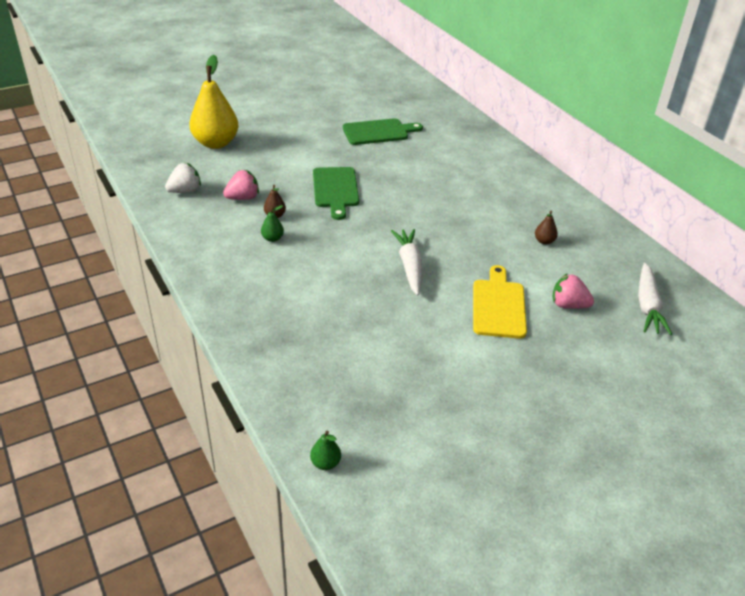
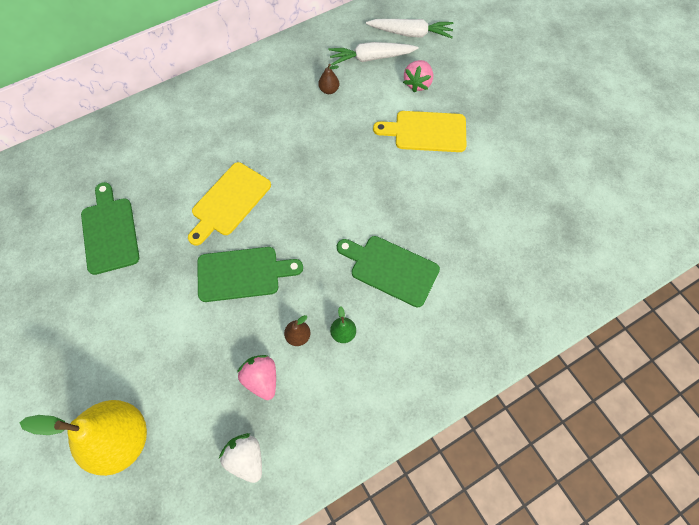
camera: 90 degrees left, 25 degrees up
green pear [310,430,341,470] -> none
white carrot [391,229,422,296] -> white carrot moved to [328,42,419,65]
none -> yellow cutting board [188,162,271,246]
none -> green cutting board [337,236,440,307]

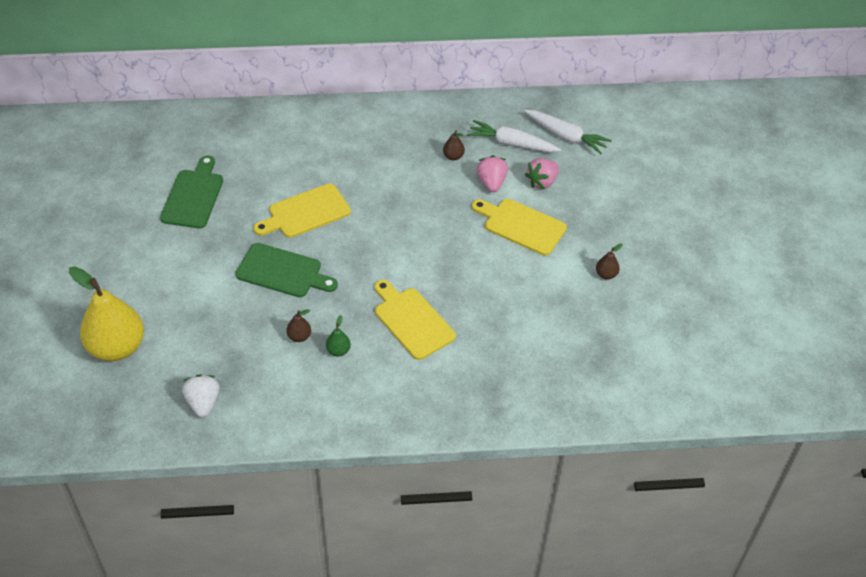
camera: 25 degrees right, 15 degrees down
pink strawberry [237,355,276,400] -> pink strawberry moved to [476,155,508,192]
green cutting board [337,236,440,307] -> yellow cutting board [375,280,456,360]
none -> brown pear [596,244,623,279]

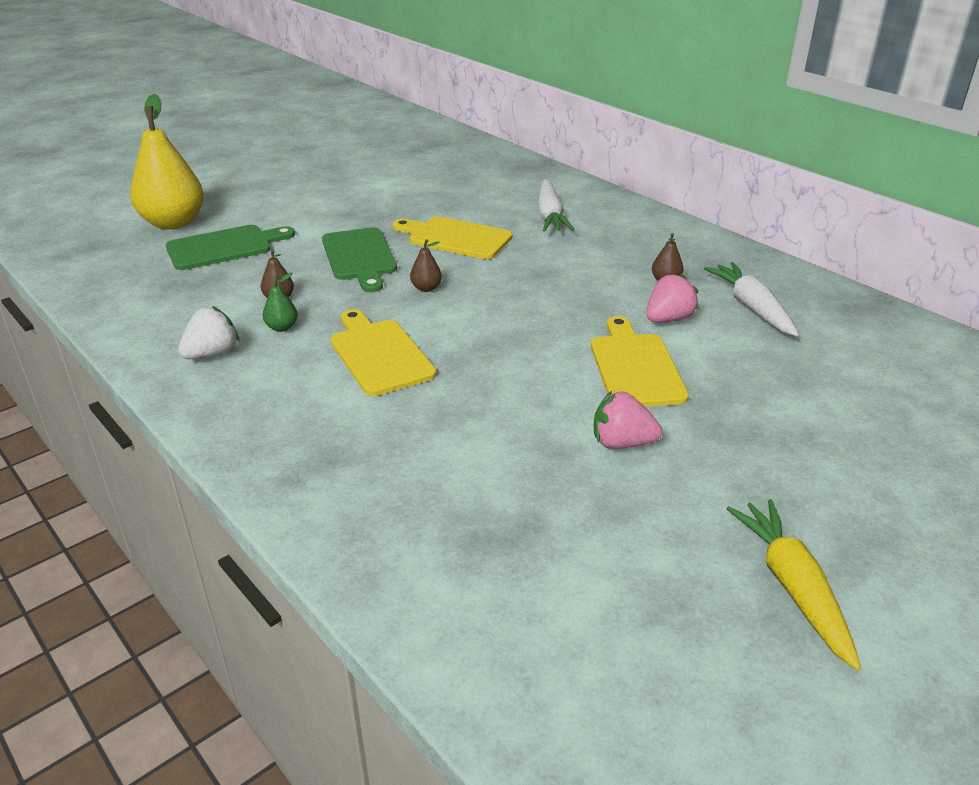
camera: 55 degrees right, 15 degrees down
green cutting board [160,156,223,228] -> green cutting board moved to [166,225,295,270]
white strawberry [182,374,219,417] -> white strawberry moved to [178,306,239,359]
yellow cutting board [375,280,456,360] -> yellow cutting board turned 45 degrees counterclockwise [330,309,436,396]
white carrot [524,110,611,154] -> white carrot moved to [538,179,574,232]
pink strawberry [525,158,559,189] -> pink strawberry moved to [594,391,662,449]
brown pear [596,244,623,279] -> brown pear moved to [410,239,442,292]
none -> yellow carrot [726,499,861,671]

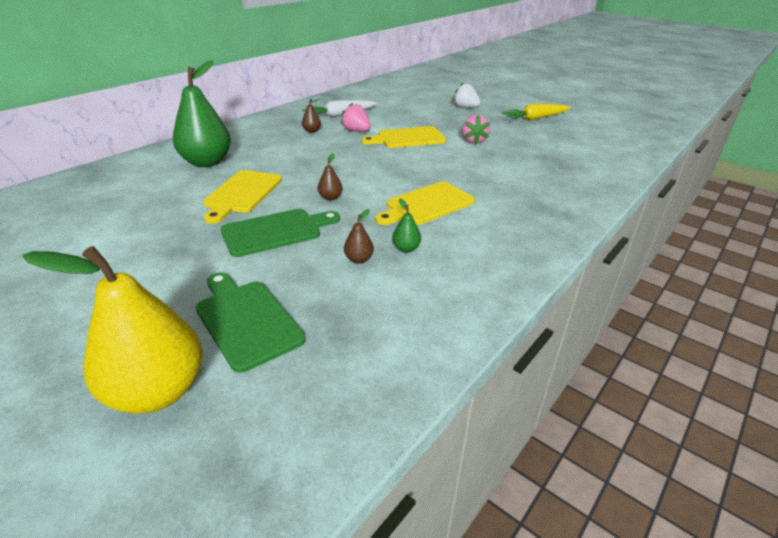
camera: 100 degrees left, 0 degrees up
white strawberry [178,306,239,359] -> white strawberry moved to [453,82,481,108]
white carrot [538,179,574,232] -> green pear [173,60,231,167]

